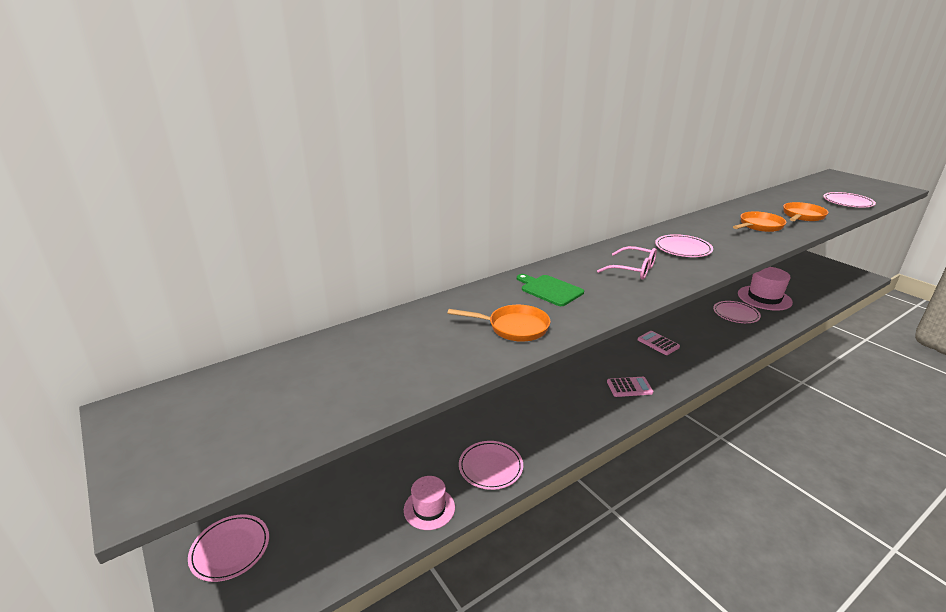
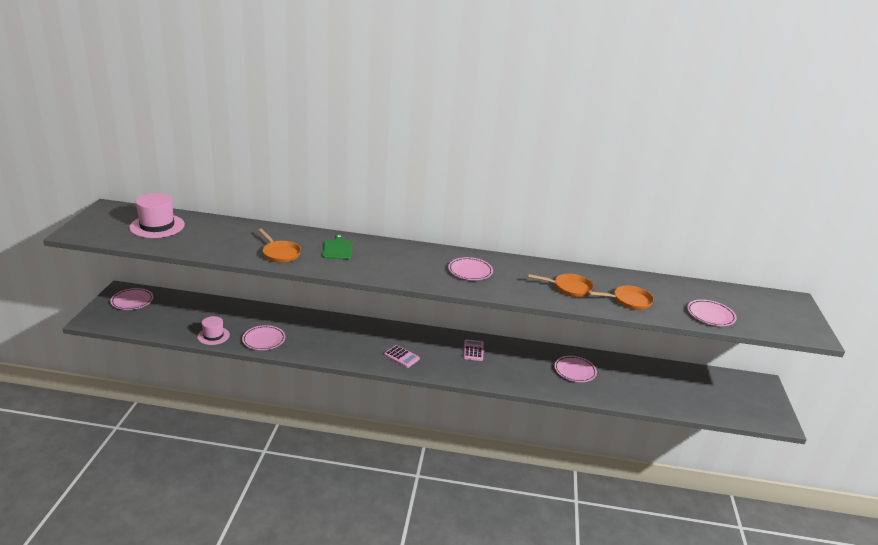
camera: 40 degrees right, 0 degrees up
pink glasses [597,246,657,279] -> none
pink hat [738,267,793,311] -> pink hat moved to [129,193,185,238]

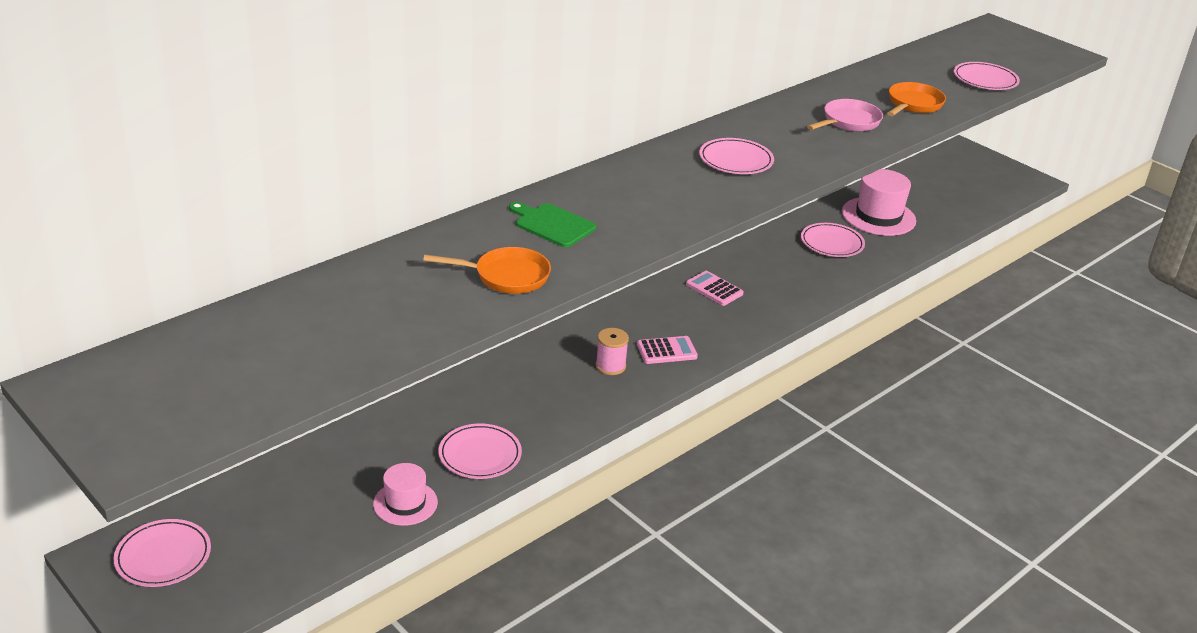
camera: 50 degrees left, 5 degrees up
pink hat [129,193,185,238] -> pink hat moved to [842,169,916,236]
orange pan [528,274,594,297] -> pink pan [807,99,883,131]
none -> pink spool [596,328,629,375]

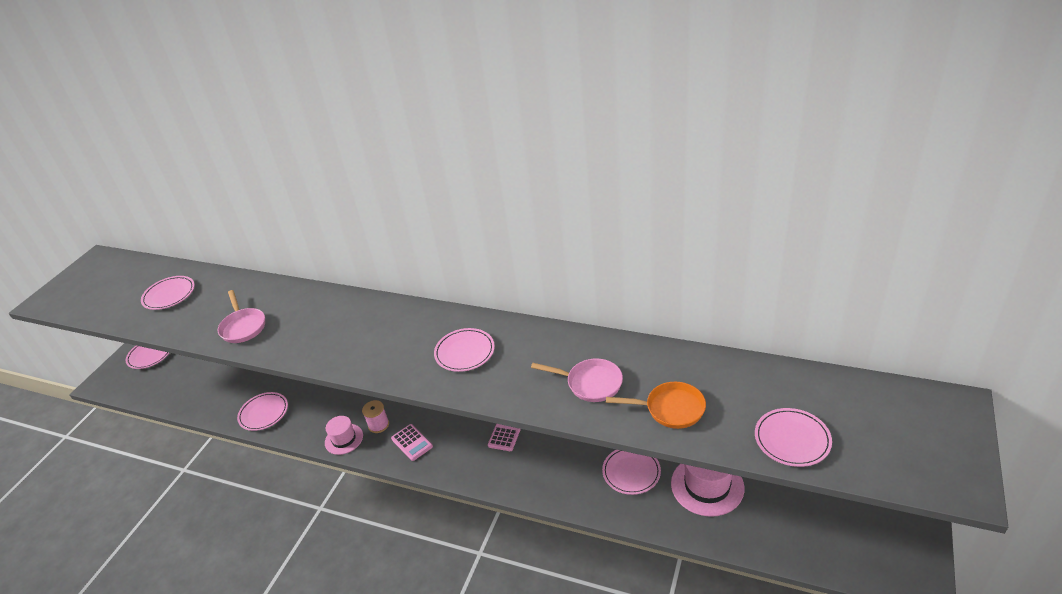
camera: 70 degrees right, 5 degrees up
pink hat [373,463,438,526] -> pink hat moved to [325,416,363,455]
orange pan [423,247,551,294] -> pink pan [217,290,265,343]
green cutting board [509,202,596,247] -> none
none -> pink plate [141,276,195,310]

